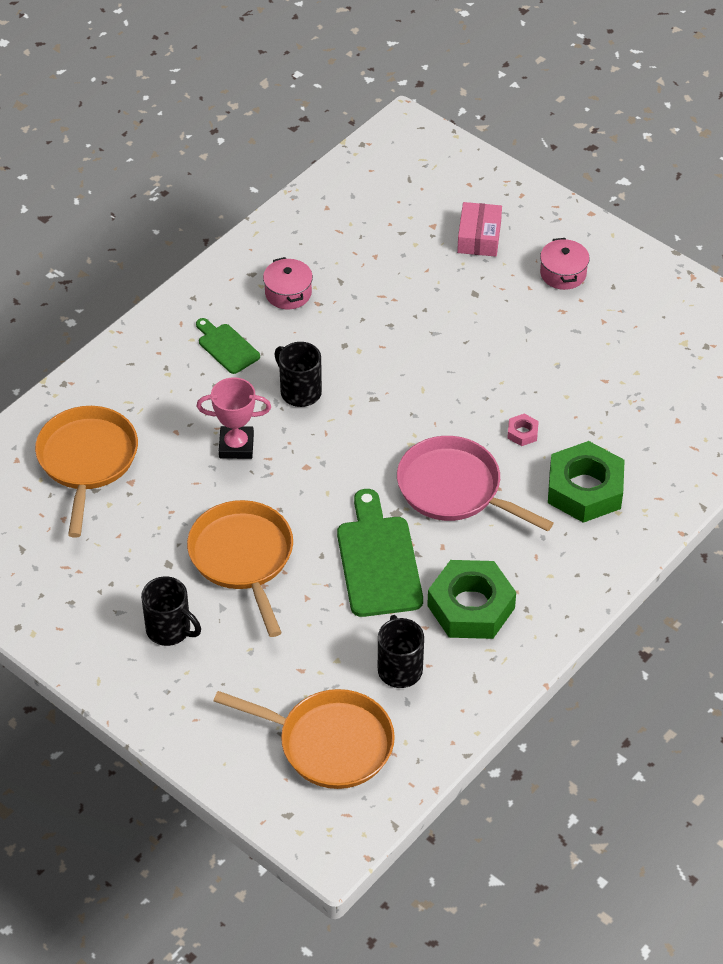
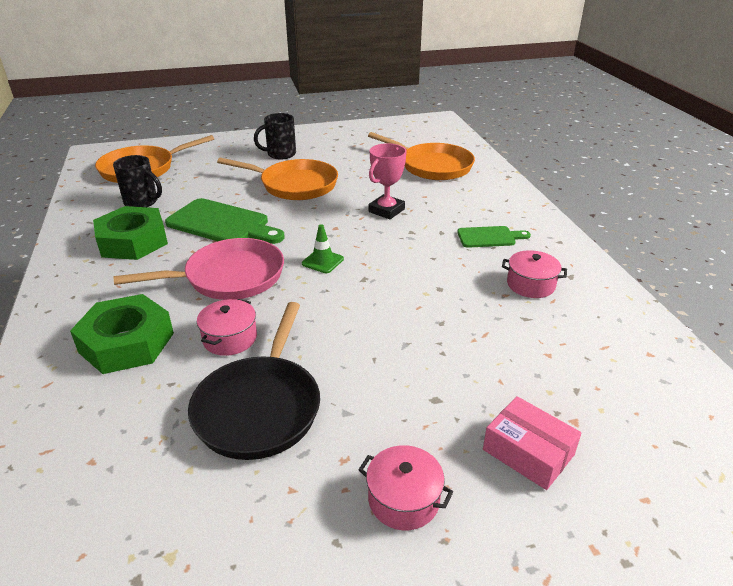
camera: 125 degrees right, 15 degrees down
black mug [274,342,322,407] -> none
pink nut [507,413,539,446] -> pink pot [197,299,257,356]
none -> black pan [188,302,320,460]
none -> green traffic cone [302,224,344,273]

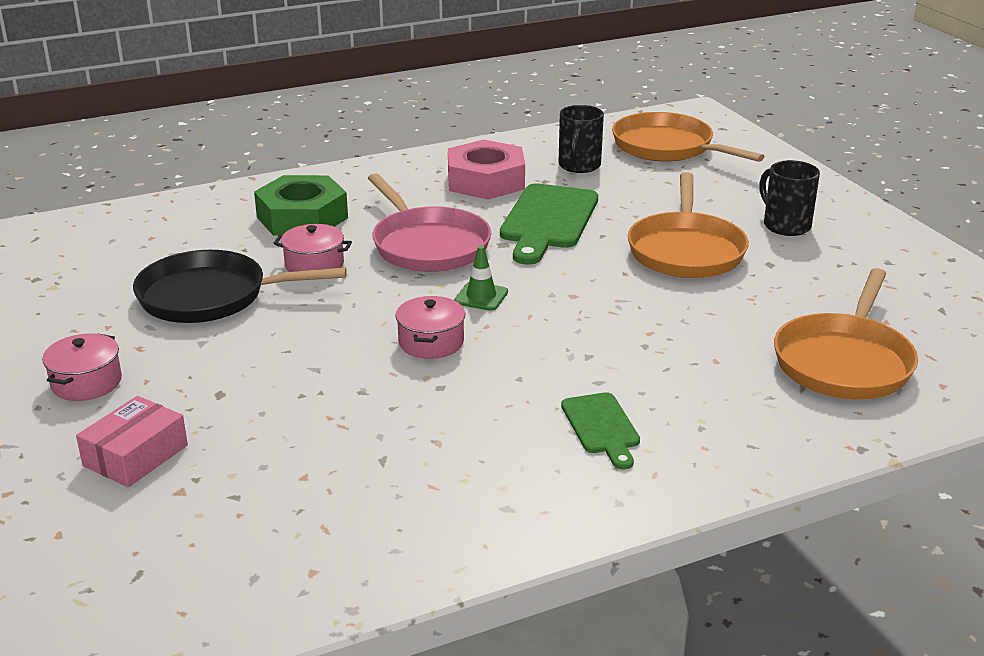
camera: 80 degrees right, 5 degrees down
green nut [93,206,168,260] -> pink nut [448,140,525,200]
pink trophy [369,143,407,219] -> none
pink pot [502,250,567,298] -> pink pot moved to [396,296,465,359]

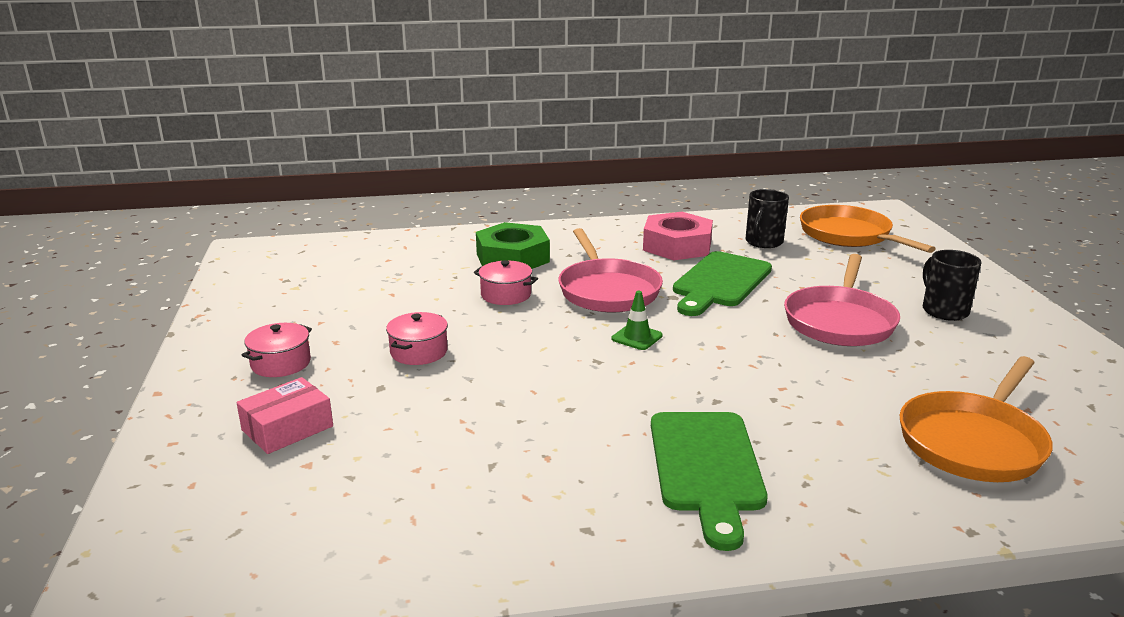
camera: 15 degrees right, 5 degrees down
black pan [133,250,347,323] -> none
pink pot [396,296,465,359] -> pink pot moved to [386,312,448,365]
green cutting board [561,392,640,469] -> green cutting board [651,412,768,551], size x1.79
orange pan [628,172,749,278] -> pink pan [784,254,900,346]

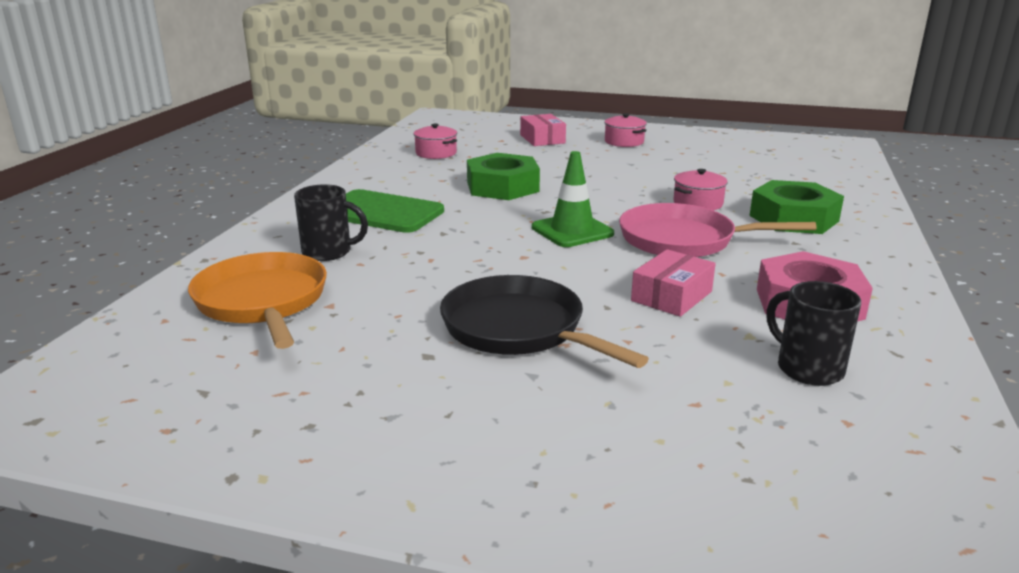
camera: 115 degrees right, 0 degrees up
pink pot [386,312,448,365] -> pink pot moved to [413,124,457,159]
green traffic cone [611,291,663,350] -> green traffic cone [532,151,614,247], size x1.66
green cutting board [673,251,772,316] -> pink box [631,249,716,317]
pink pan [784,254,900,346] -> black pan [440,275,649,368]
orange pan [800,205,936,253] -> none
black mug [923,250,982,321] -> black mug moved to [294,184,368,261]
none -> green nut [467,153,540,200]

